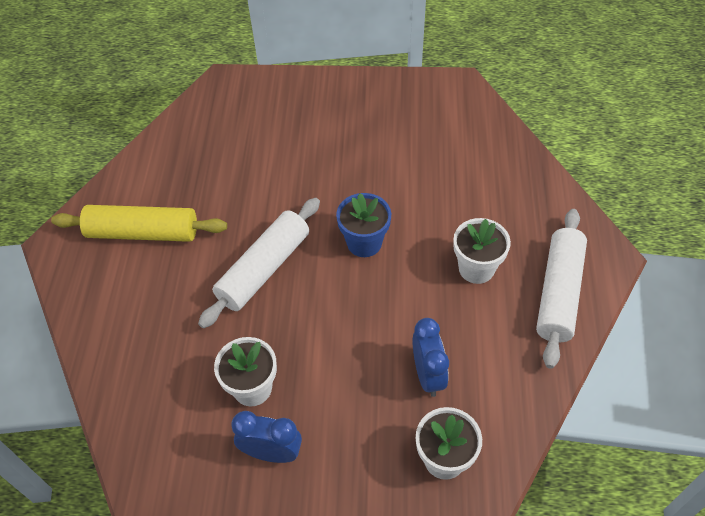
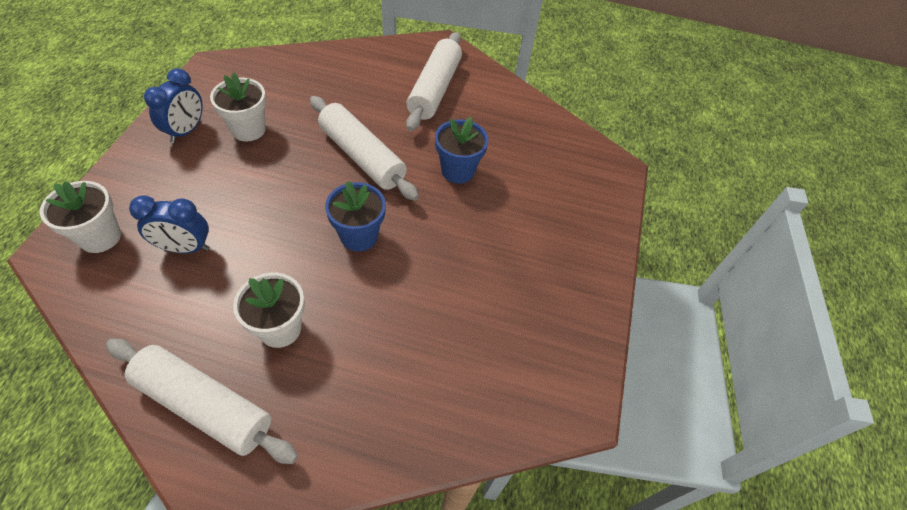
camera: 95 degrees right, 0 degrees up
yellow rolling pin [51,205,227,242] -> white rolling pin [406,32,462,131]
none -> blue flower pot [435,117,489,184]

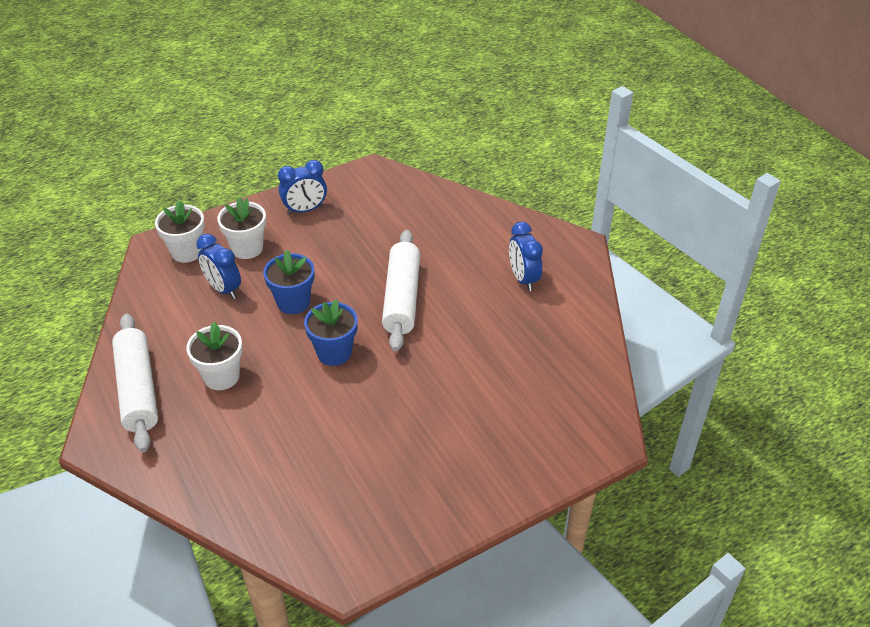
camera: 50 degrees right, 10 degrees down
white flower pot [210,72,266,141] -> white flower pot moved to [217,197,266,259]
white rolling pin [406,32,462,131] -> blue clock [509,222,543,291]
blue flower pot [435,117,489,184] -> blue flower pot moved to [263,250,315,314]

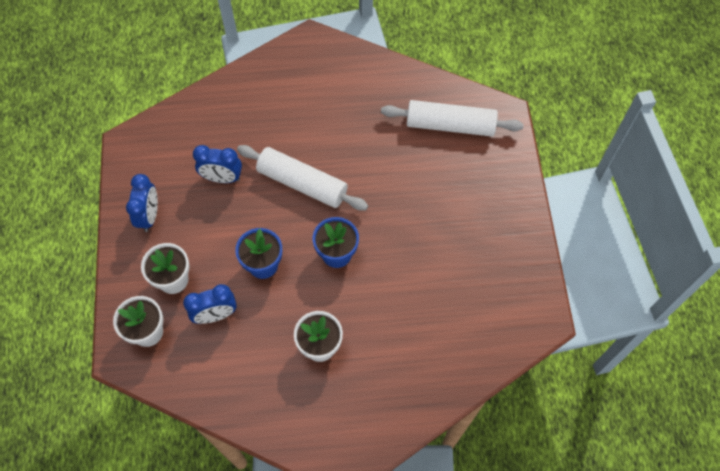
camera: 65 degrees left, 20 degrees up
white rolling pin [112,314,158,452] -> white rolling pin moved to [381,100,524,137]
blue clock [509,222,543,291] -> blue clock moved to [193,145,242,183]

